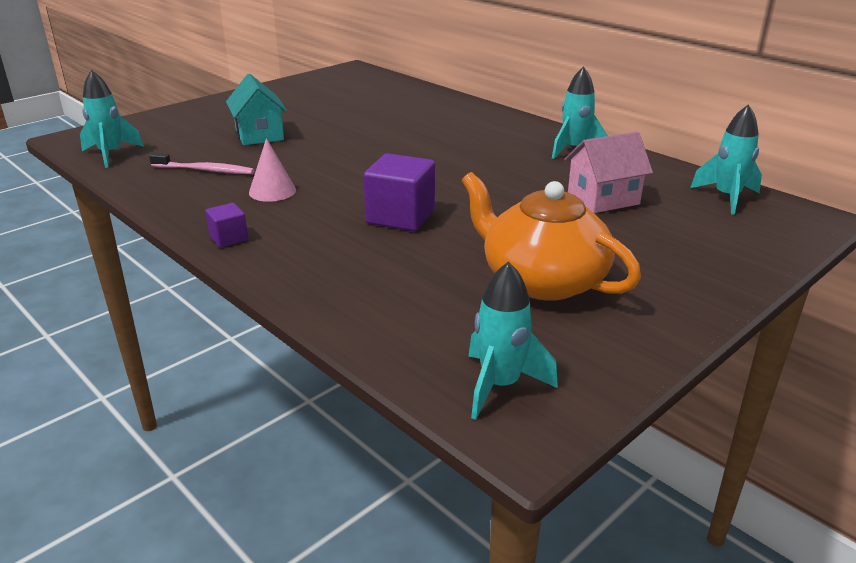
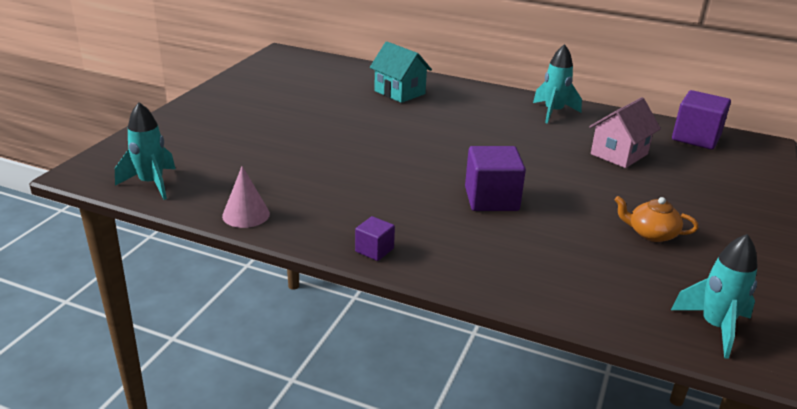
camera: 25 degrees left, 0 degrees up
pink toothbrush [149,153,254,174] -> none
turquoise house [226,74,287,145] -> turquoise house moved to [370,41,432,103]
pink cone [249,138,296,202] -> pink cone moved to [222,166,270,228]
orange teapot [462,172,641,301] -> orange teapot [615,196,699,242], size x0.49
turquoise rocket [690,105,762,215] -> purple cube [672,90,731,150]

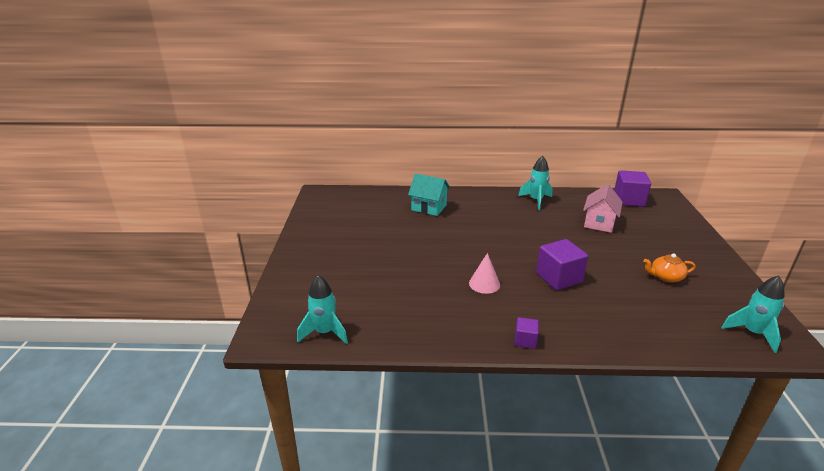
camera: 20 degrees left, 0 degrees up
pink cone [222,166,270,228] -> pink cone moved to [469,253,500,294]

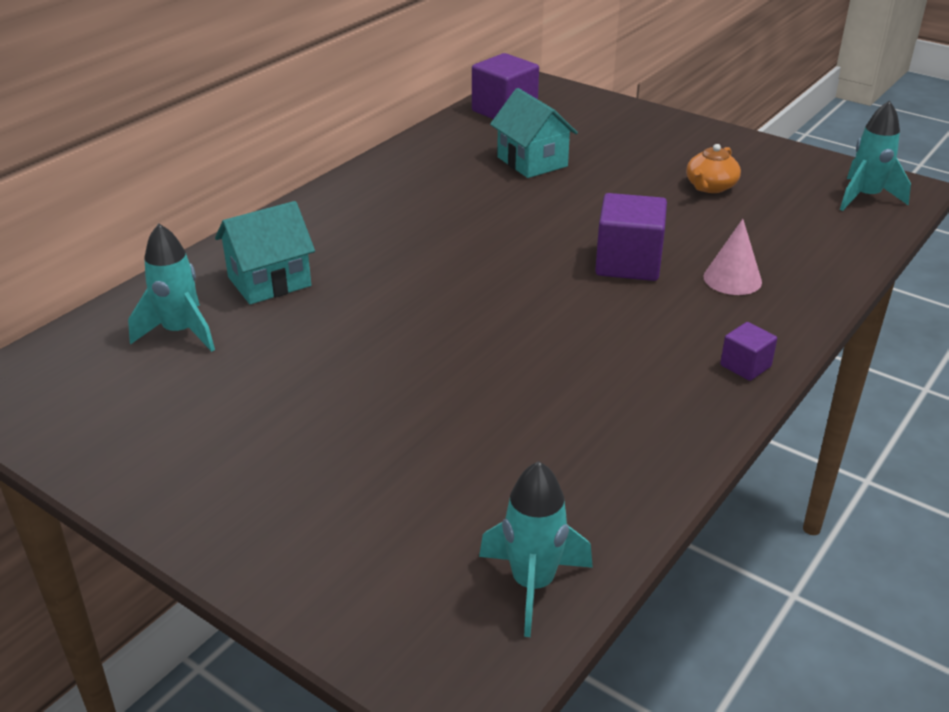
camera: 55 degrees left, 5 degrees up
pink cone [469,253,500,294] -> pink cone moved to [703,219,762,295]
turquoise rocket [518,156,552,210] -> turquoise rocket moved to [128,223,215,352]
pink house [583,184,622,233] -> turquoise house [490,88,578,178]

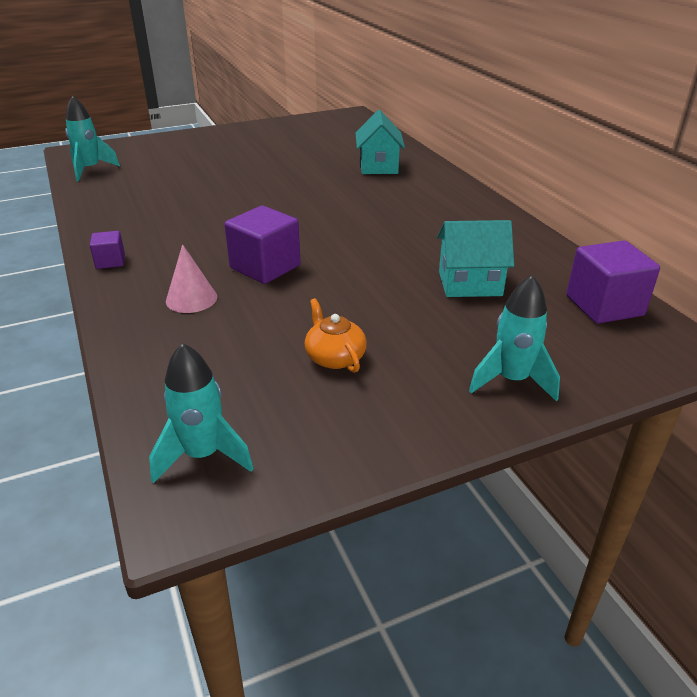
camera: 120 degrees right, 0 degrees up
turquoise rocket [128,223,215,352] -> turquoise rocket moved to [469,275,560,402]

